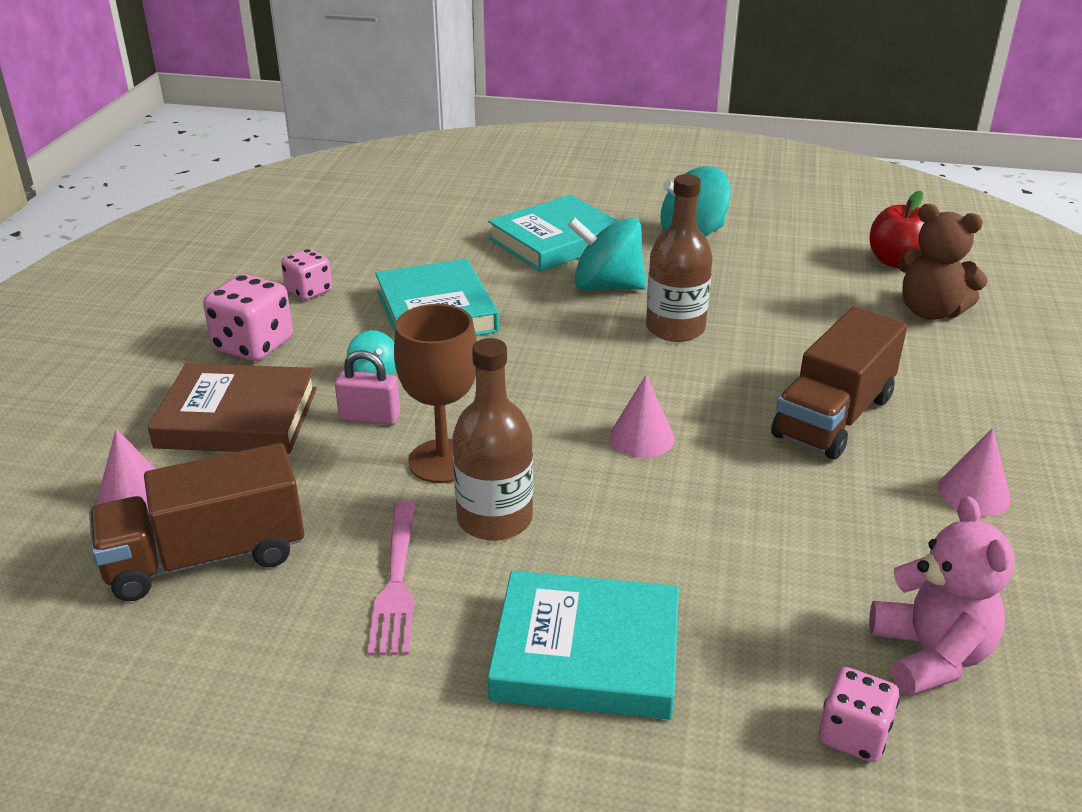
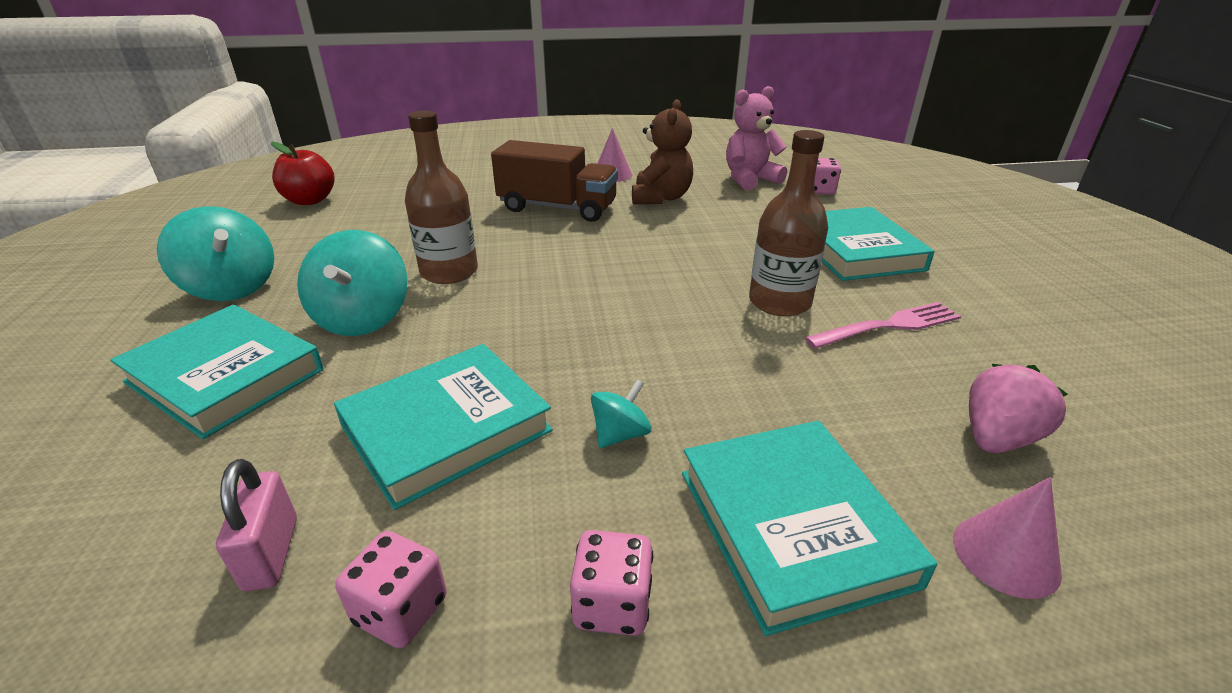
camera: 110 degrees left, 0 degrees up
brown truck [89,443,304,601] -> pink strawberry [969,364,1068,453]
brown book [148,363,317,454] -> turquoise book [682,421,938,636]
pink dice [203,274,293,361] -> pink dice [570,530,653,636], size x0.64
pink padlock [335,350,400,425] -> pink padlock moved to [216,459,297,591]
brown goblet [394,304,477,483] -> none
pink cone [609,375,675,458] -> none
brown teddy bear [898,204,988,320] -> brown teddy bear moved to [632,99,693,204]

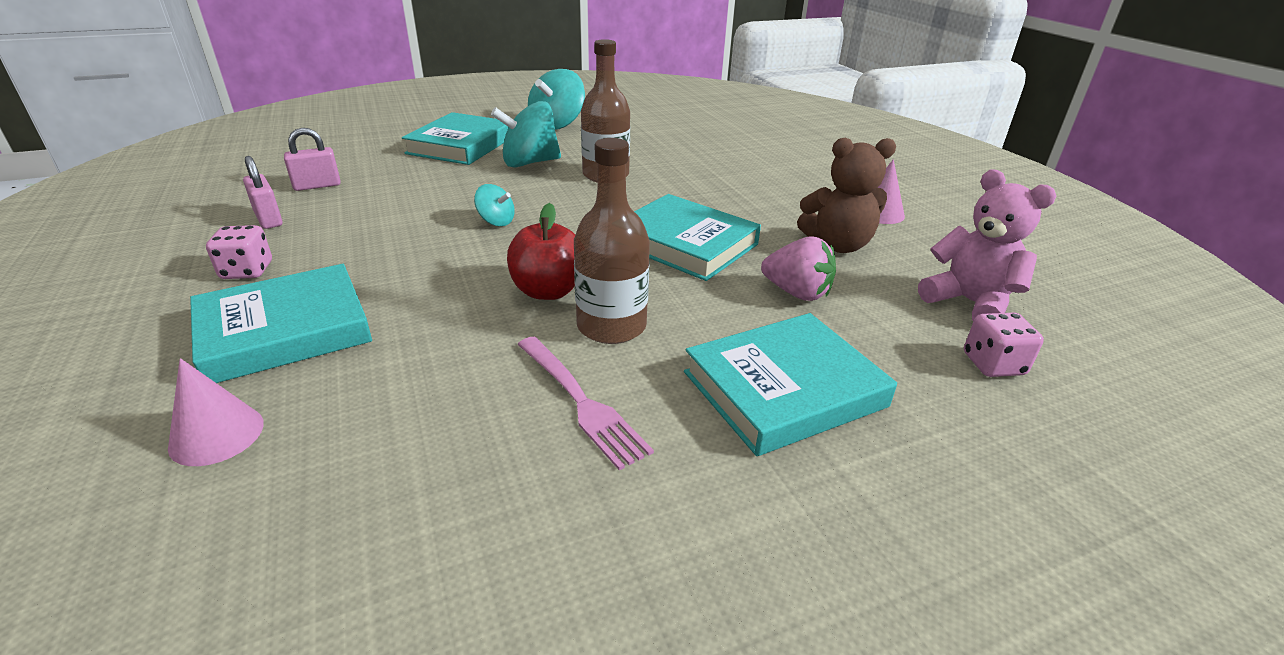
camera: 75 degrees right, 0 degrees up
red apple [271,142,335,205] -> red apple moved to [507,203,575,300]
turquoise book [334,344,553,510] -> turquoise book moved to [634,194,761,281]
pink dice [335,531,447,648] -> pink padlock [243,156,283,229]
brown truck [491,140,618,222] -> none
turquoise spinning top [591,379,651,448] -> turquoise spinning top moved to [474,184,515,226]
pink strawberry [969,364,1068,453] -> pink strawberry moved to [761,236,836,301]

